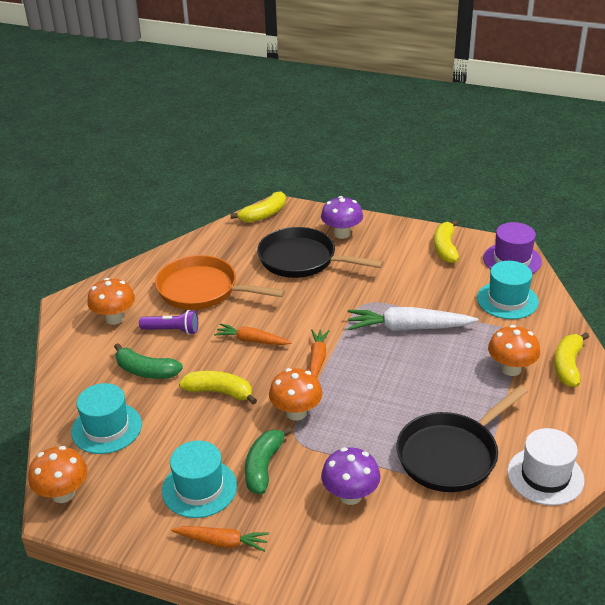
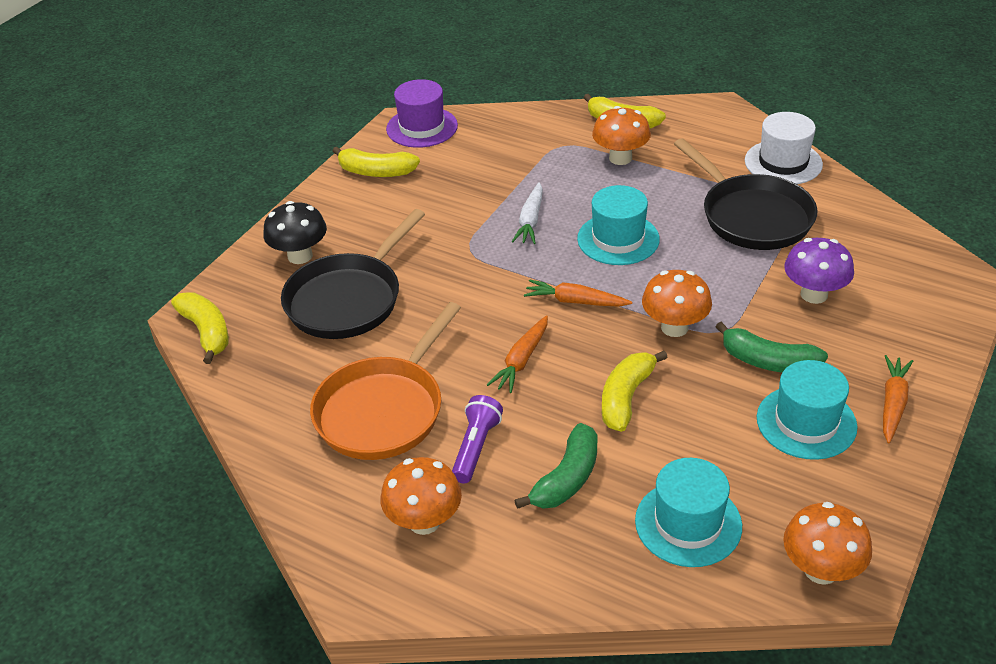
camera: 80 degrees left, 5 degrees up
purple mushroom [321,196,363,239] -> black mushroom [263,201,327,264]
white carrot [348,307,478,331] -> white carrot [512,182,543,244], size x0.60
turquoise hat [477,261,539,319] -> turquoise hat moved to [577,185,660,265]

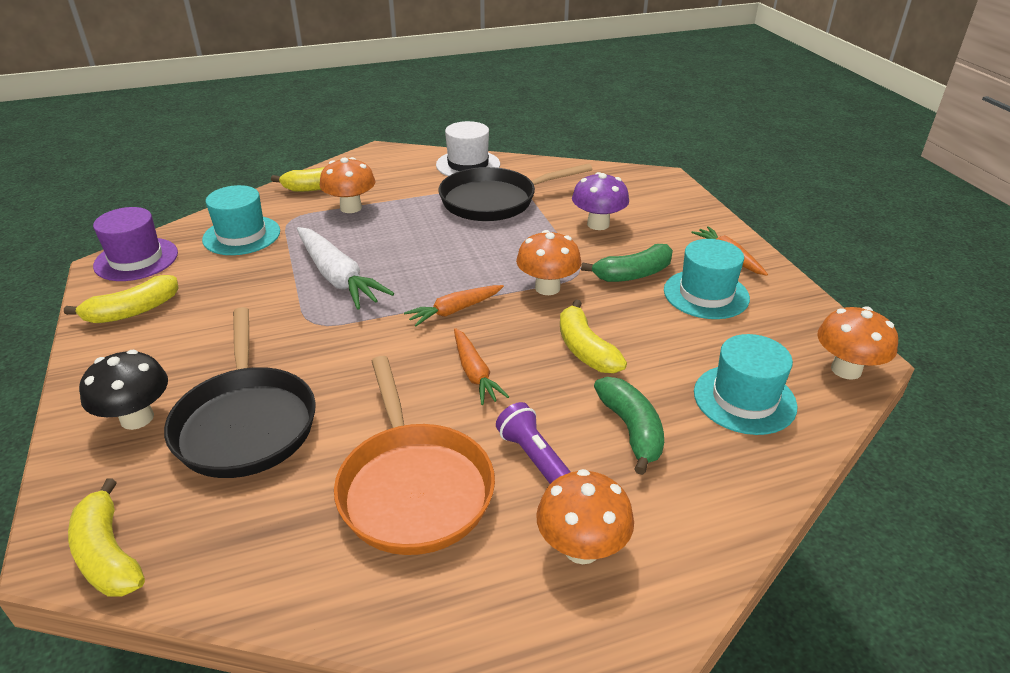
camera: 50 degrees left, 5 degrees down
yellow banana [171,293,229,364] -> yellow banana turned 135 degrees counterclockwise [68,478,145,596]
white carrot [512,182,543,244] -> white carrot [297,227,394,310], size x1.66
turquoise hat [577,185,660,265] -> turquoise hat moved to [202,185,280,255]
black pan [674,138,817,250] -> black pan turned 150 degrees clockwise [439,163,592,221]

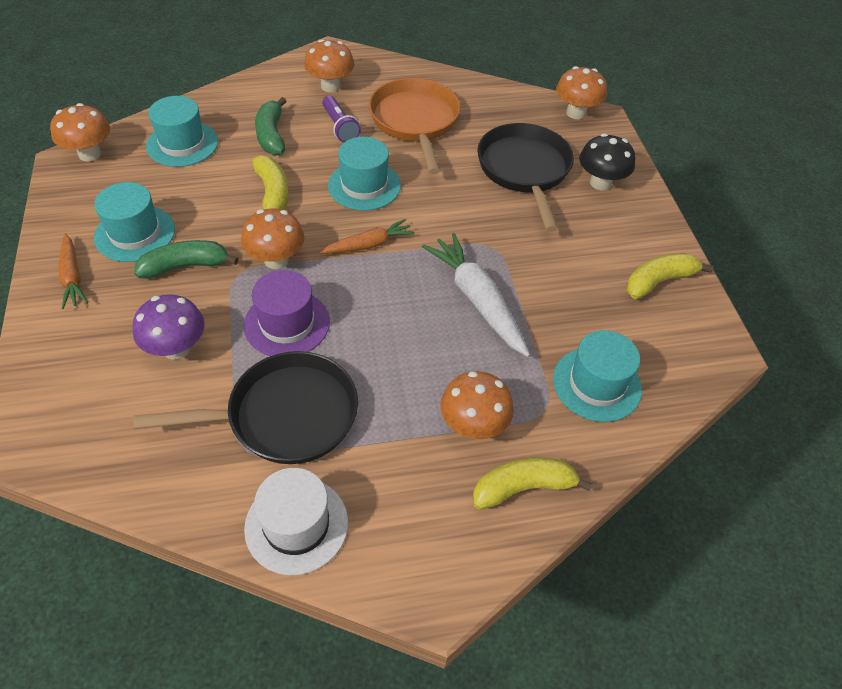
camera: 175 degrees left, 15 degrees up
yellow banana [68,478,145,596] -> orange mushroom [556,66,607,119]
purple hat [93,207,178,281] -> purple hat moved to [244,270,330,356]
orange carrot [454,328,509,405] -> turquoise hat [328,137,401,211]

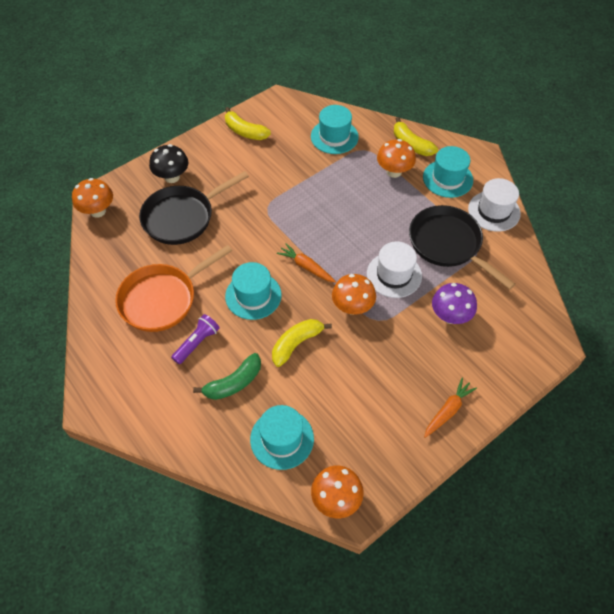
camera: 115 degrees left, 5 degrees up
turquoise hat [94,182,175,262] -> turquoise hat moved to [423,146,473,198]
green banana [134,240,239,279] -> none
purple hat [244,270,330,356] -> white hat [367,241,422,298]
orange mushroom [304,39,355,92] -> none
white carrot [422,233,530,357] -> none

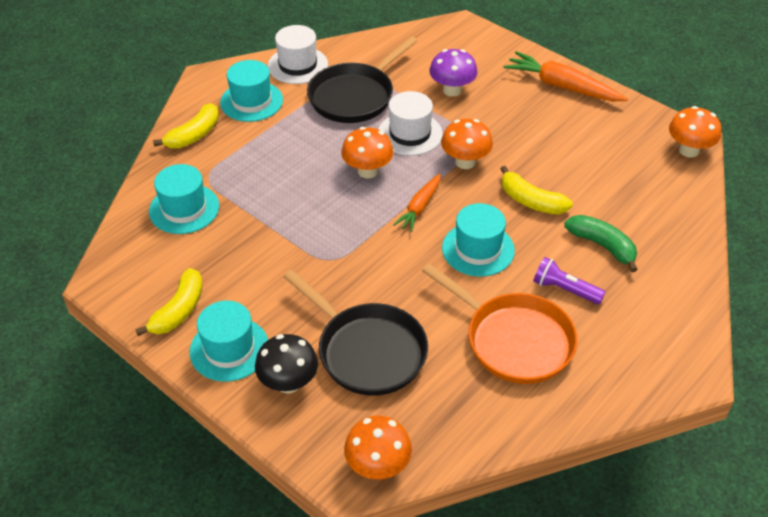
camera: 100 degrees left, 10 degrees down
turquoise hat [250,405,314,470] -> turquoise hat moved to [189,301,268,382]
orange mushroom [377,139,416,178] -> orange mushroom moved to [341,127,394,178]
orange carrot [424,378,477,438] -> orange carrot [504,51,628,101], size x1.66

